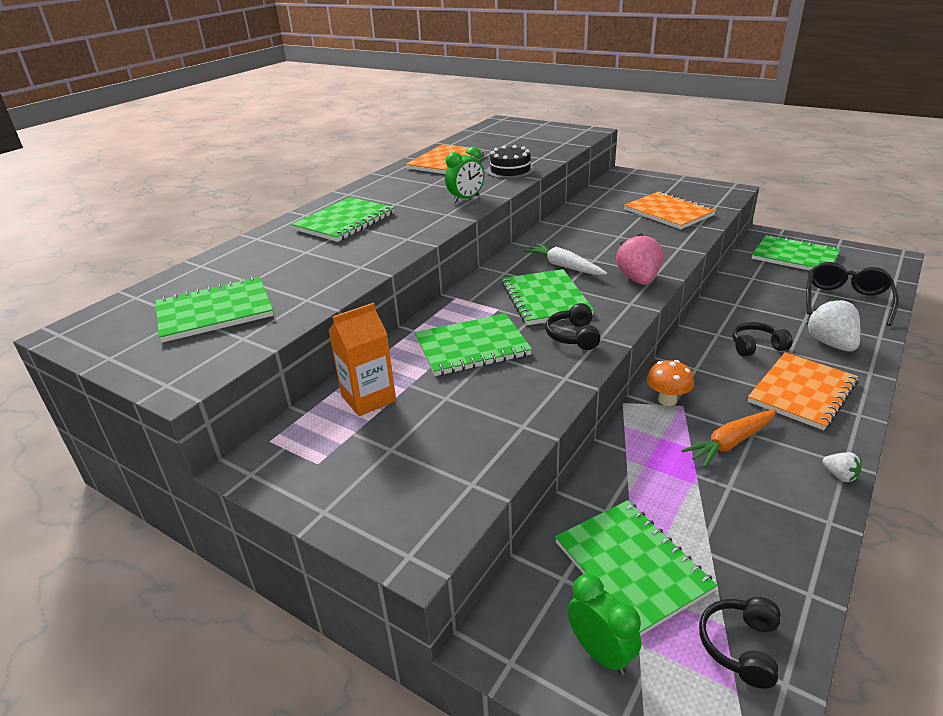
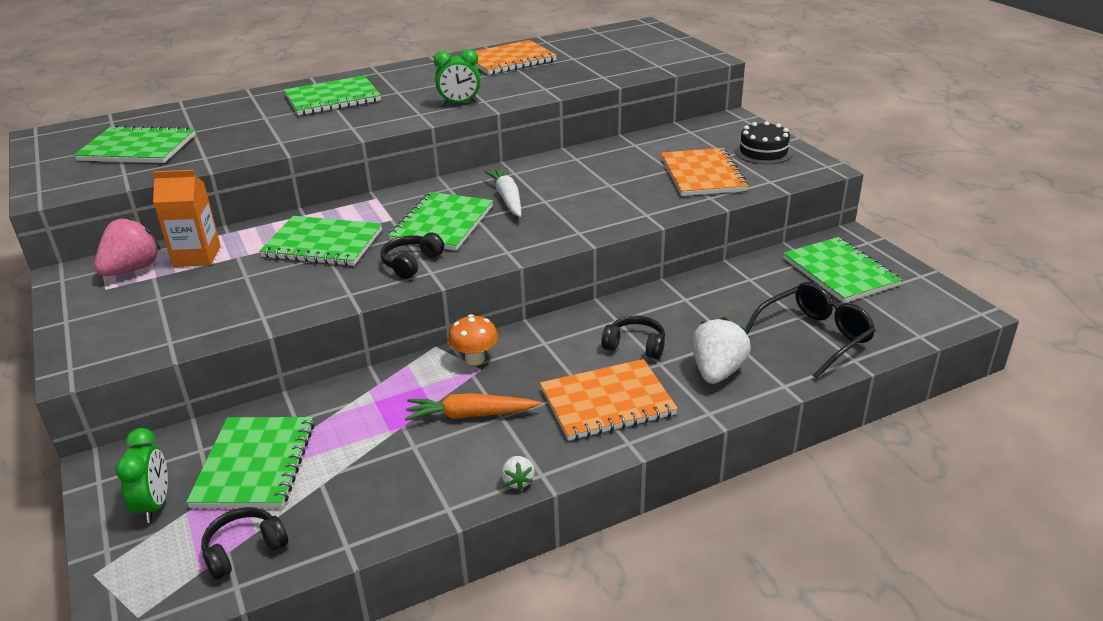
camera: 30 degrees right, 0 degrees up
black cake [486,145,535,179] -> black cake moved to [735,121,793,164]
pink strawberry [616,233,663,285] -> pink strawberry moved to [94,217,161,276]

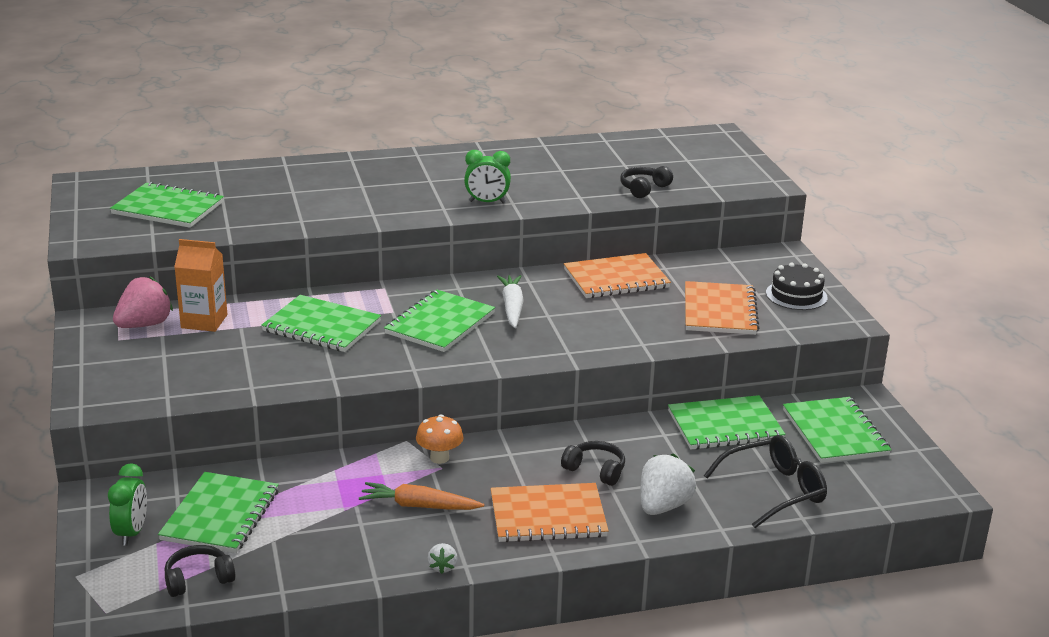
camera: 10 degrees right, 5 degrees down
green notebook [284,76,381,115] -> green notebook moved to [668,395,786,450]
black headphones [381,232,444,279] -> black headphones moved to [620,166,673,198]
orange notebook [475,40,557,75] -> orange notebook moved to [564,253,671,298]

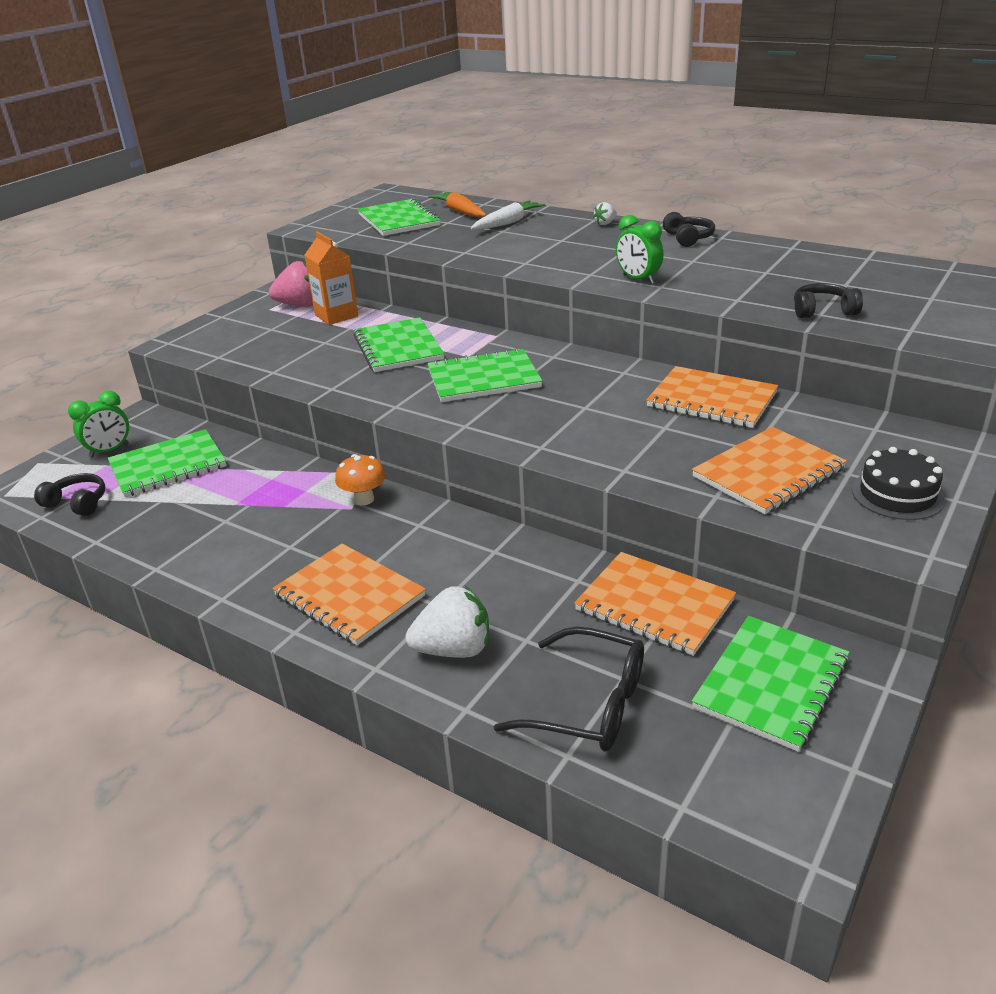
camera: 50 degrees right, 5 degrees up
orange carrot [359,482,484,510] -> orange carrot moved to [428,192,486,217]
white strawberry [428,543,458,574] -> white strawberry moved to [593,202,617,225]
white carrot [497,275,524,328] -> white carrot moved to [471,201,545,230]
black headphones [561,441,625,486] -> black headphones moved to [663,212,715,247]
green notebook [668,395,786,450] -> orange notebook [574,552,736,656]

